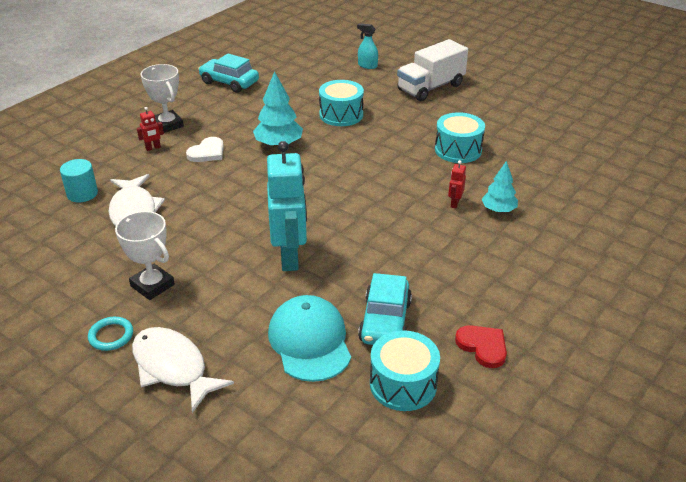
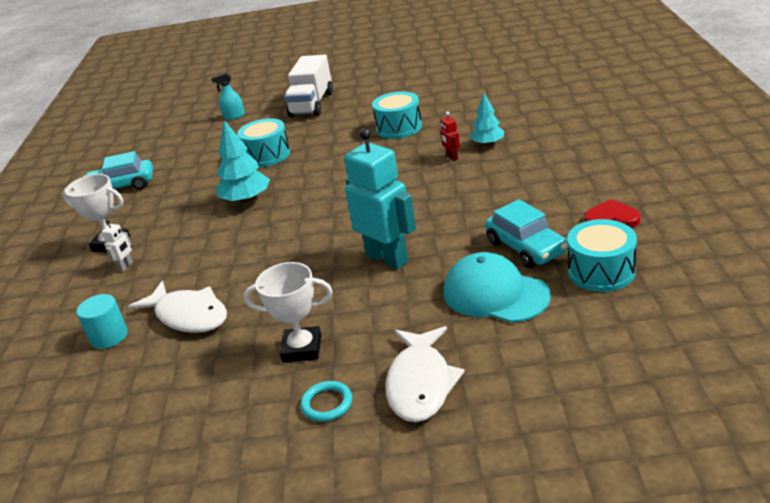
camera: 35 degrees left, 5 degrees down
white fish [132,327,234,413] -> white fish turned 90 degrees counterclockwise [385,326,465,422]
red robot [137,107,164,151] -> white robot [102,219,133,271]
white heart [186,137,224,162] -> none

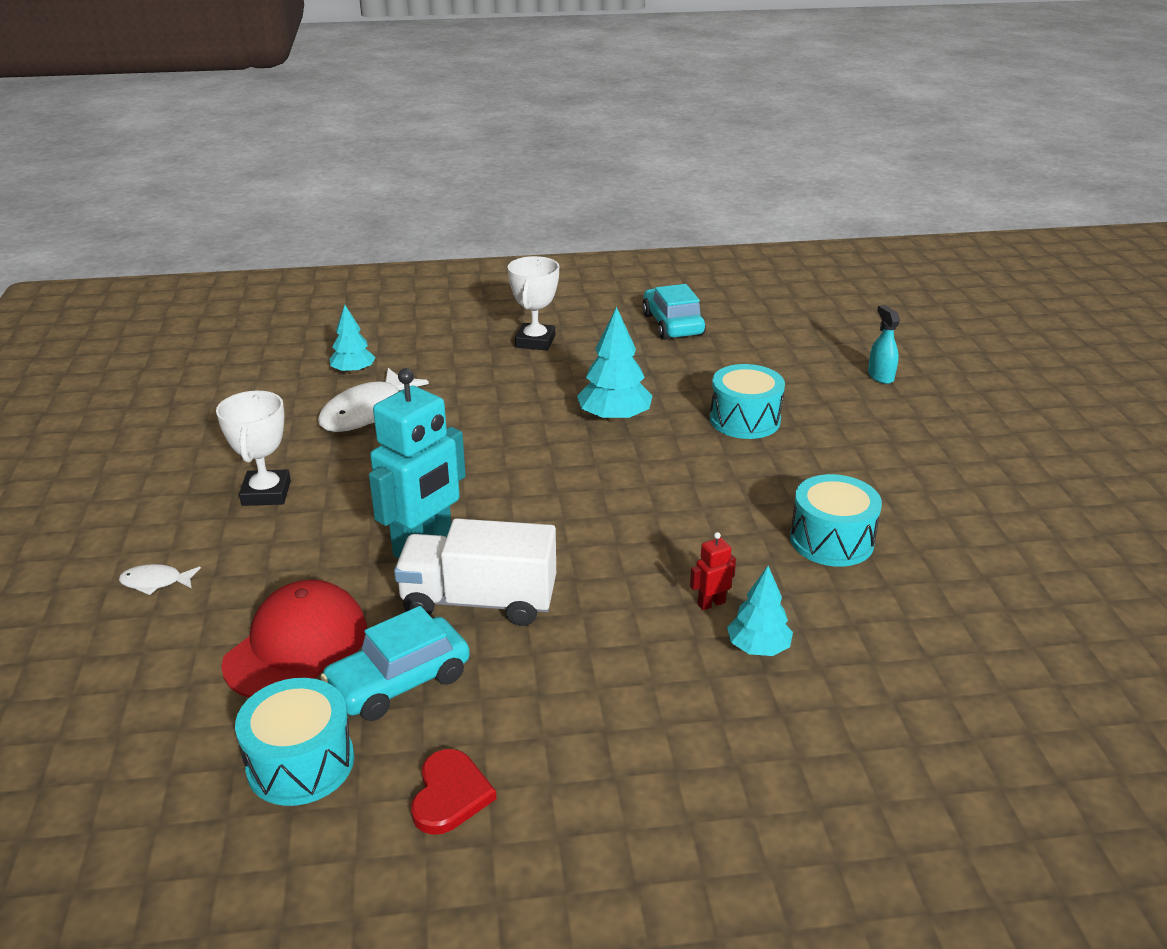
camera: 80 degrees right, 0 degrees up
turquoise cylinder [76,294,128,349] -> turquoise tree [329,305,375,374]
white robot [102,219,133,271] -> none
white truck [284,55,333,117] -> white truck moved to [394,518,556,626]
turquoise ring [301,381,352,422] -> none
white fish [385,326,465,422] -> white fish [119,564,201,595], size x0.48
turquoise cap [444,252,551,323] -> red cap [221,580,367,698]

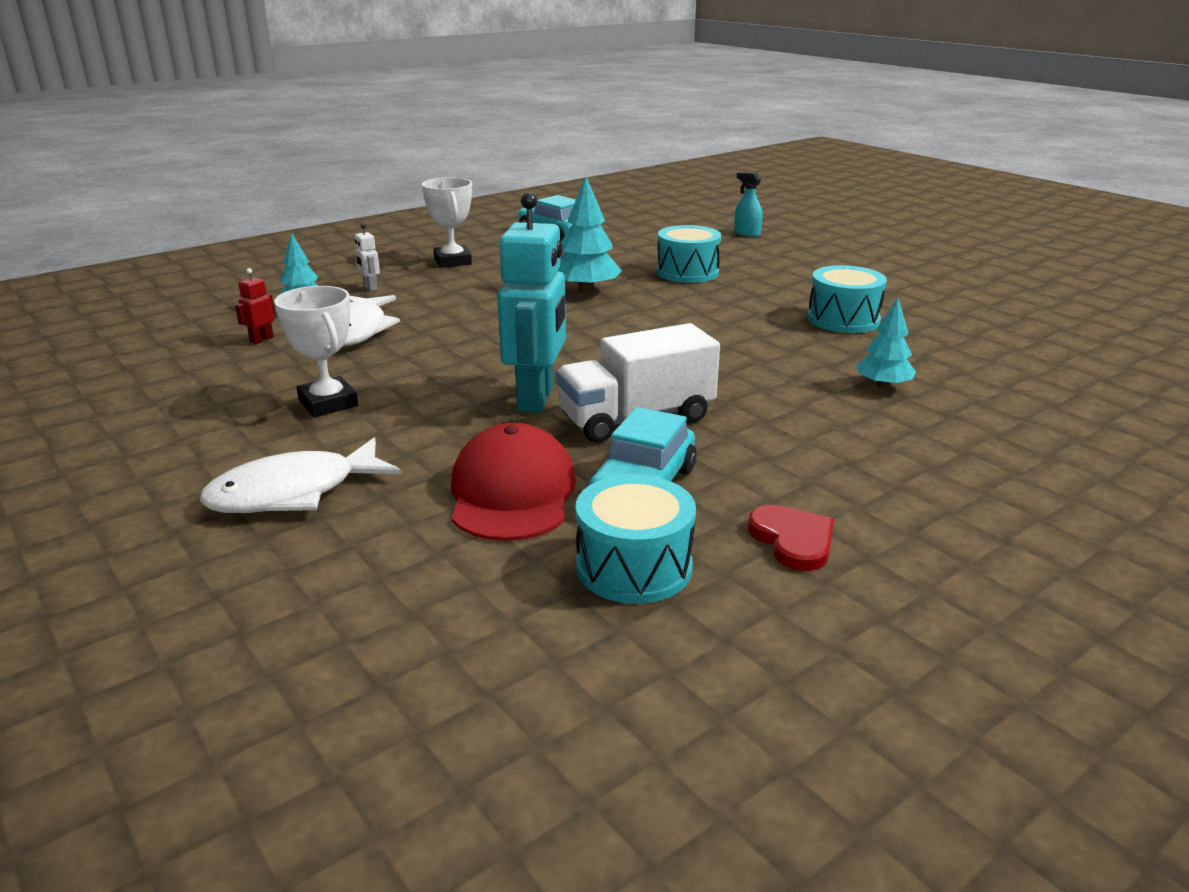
camera: 30 degrees left, 5 degrees down
white fish [119,564,201,595] -> white fish [200,438,401,513], size x2.08
red robot [690,532,736,610] -> red robot moved to [235,268,275,344]
none -> white robot [355,224,380,291]

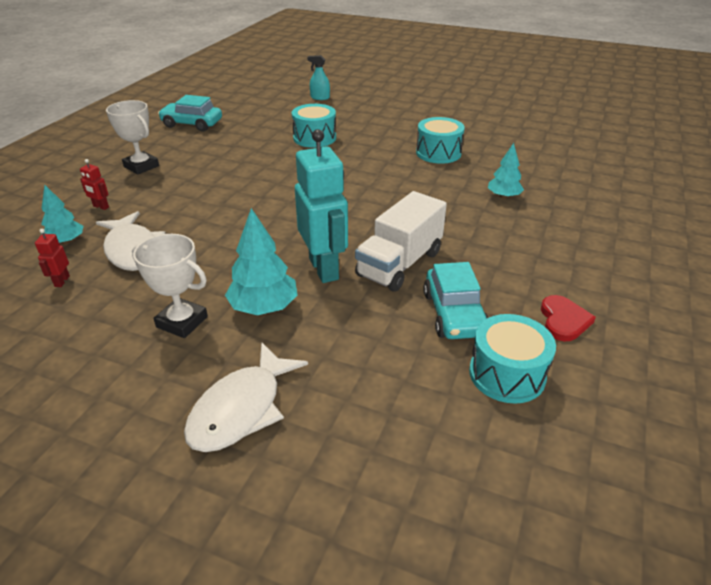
camera: 30 degrees left, 10 degrees up
white robot [355,224,380,291] -> red robot [80,159,109,210]
red cap [451,423,576,541] -> none
turquoise tree [558,176,622,294] -> turquoise tree moved to [225,208,298,315]
red heart [748,505,834,571] -> red heart turned 60 degrees clockwise [541,295,596,342]

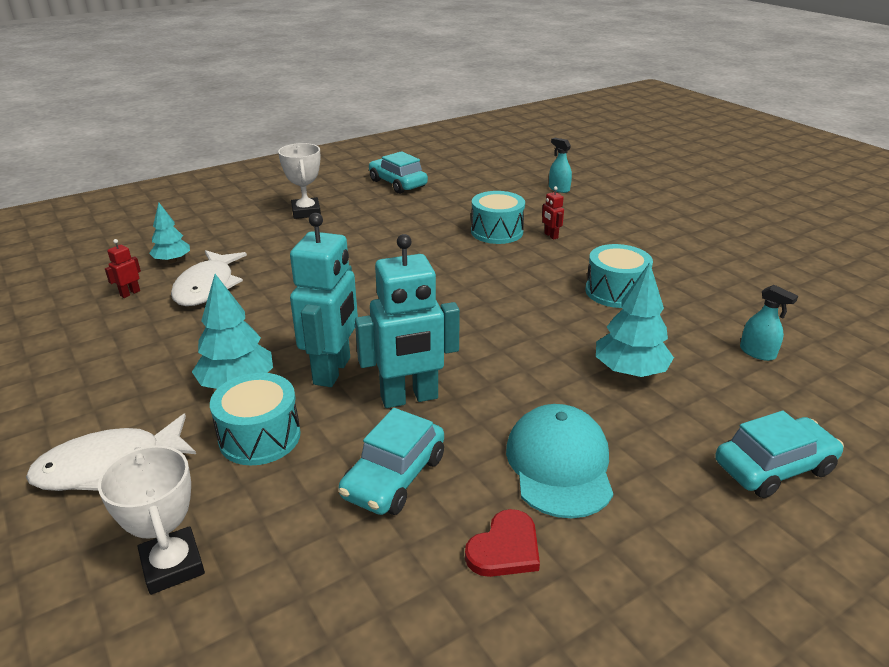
camera: 35 degrees right, 5 degrees down
red robot [80,159,109,210] -> red robot moved to [542,186,564,240]
white trophy [132,234,208,338] -> white trophy moved to [98,446,205,595]
white truck [355,191,447,291] -> turquoise robot [355,234,460,408]
turquoise drum [469,314,556,404] -> turquoise drum moved to [210,373,301,466]
turquoise tree [488,143,524,199] -> turquoise tree [596,263,674,377], size x1.54
none -> turquoise cap [506,404,613,518]
none -> turquoise car [715,411,844,498]
none -> turquoise spray bottle [740,285,798,361]

